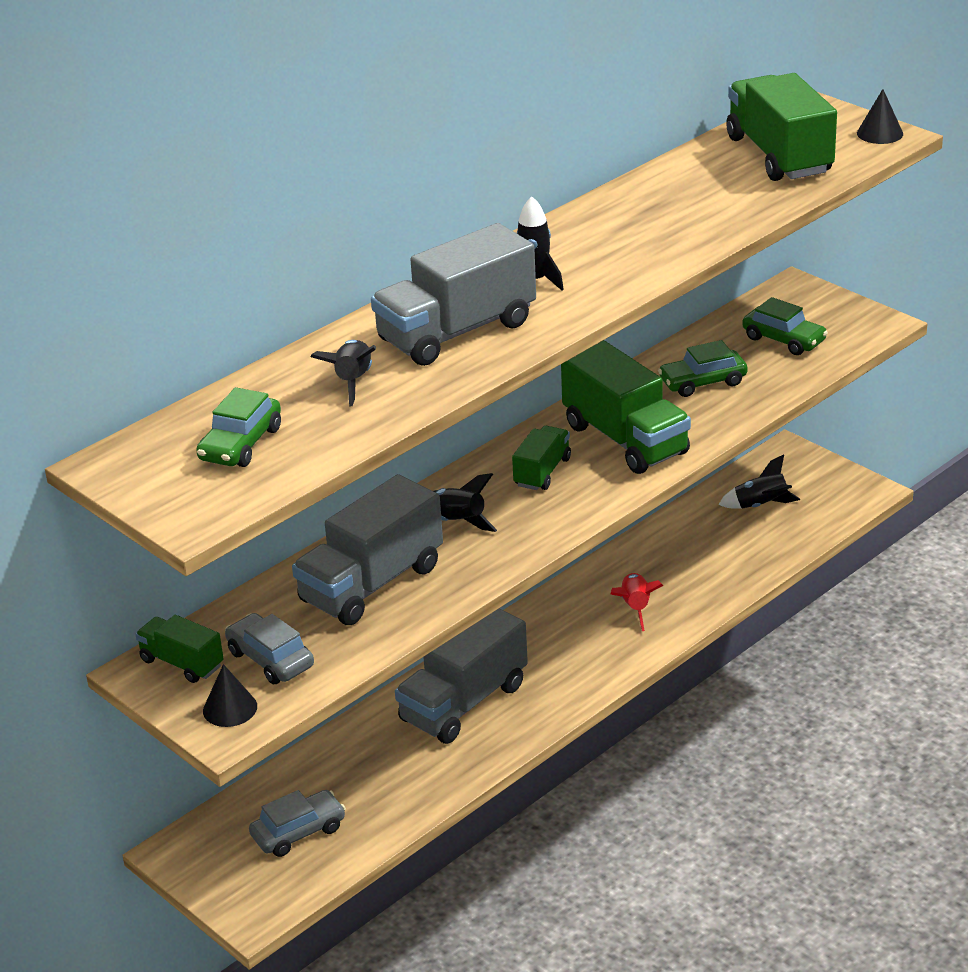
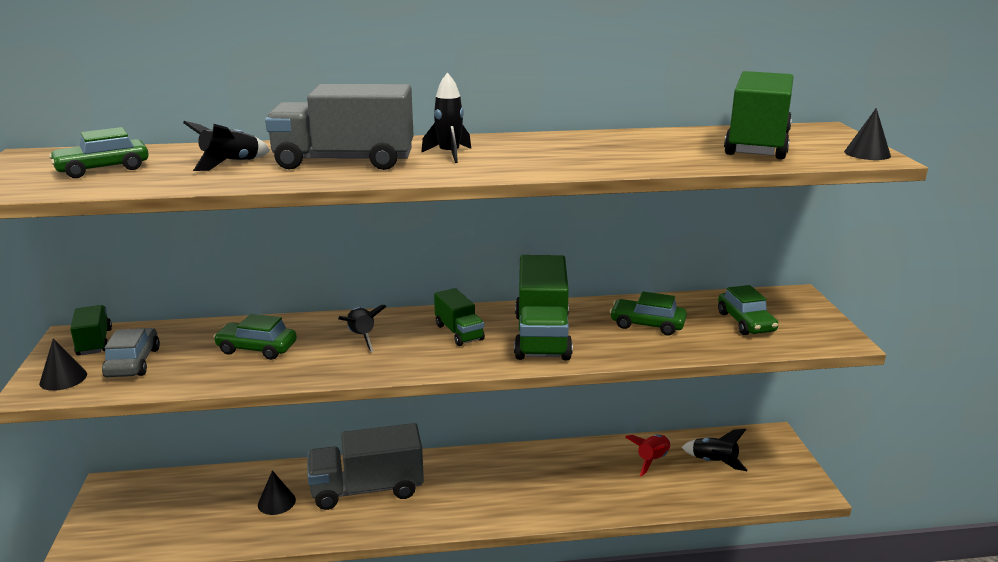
camera: 35 degrees right, 10 degrees down
grey car [249,790,346,857] -> none
grey truck [292,474,443,625] -> green car [213,314,297,360]
green truck [512,426,571,490] -> green truck turned 90 degrees clockwise [434,288,485,346]
red rocket [610,573,663,631] -> red rocket moved to [625,434,671,477]
none -> black cone [258,470,296,515]

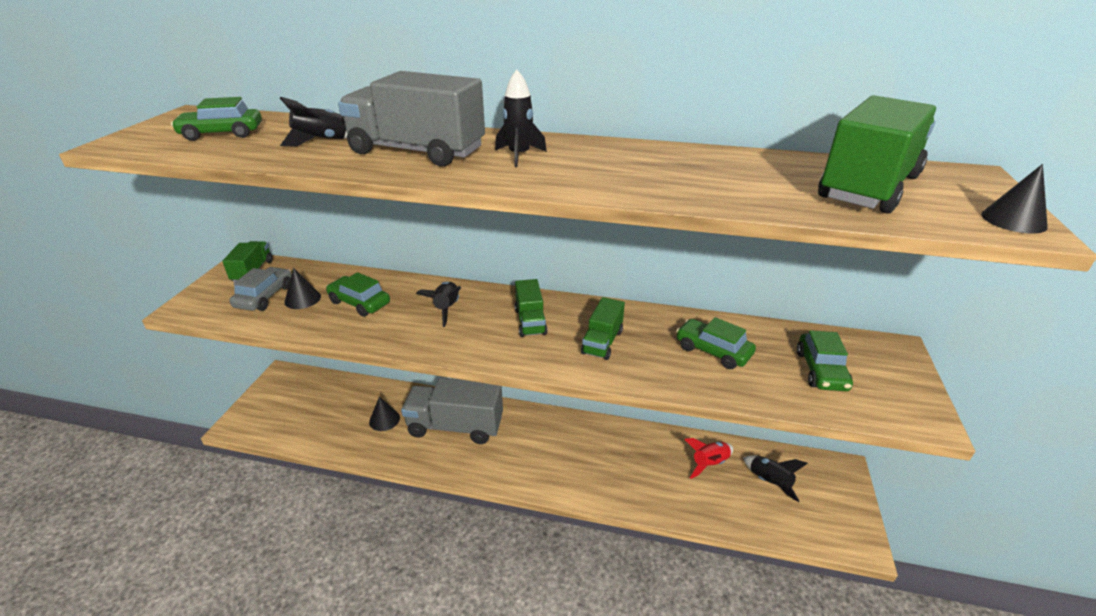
camera: 20 degrees right, 10 degrees up
black cone [39,338,87,391] -> black cone moved to [284,268,321,309]
green truck [514,255,573,360] -> green truck [581,297,625,360], size x0.54

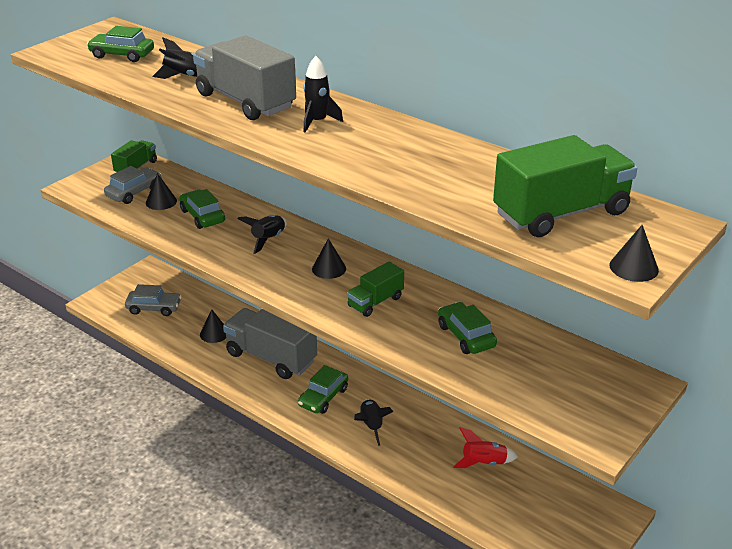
camera: 25 degrees right, 0 degrees up
green truck [514,279,548,337] -> black cone [312,238,346,279]
black rocket [743,455,808,502] -> black rocket moved to [354,399,394,446]
green car [797,330,853,391] -> green car moved to [298,365,348,414]
none -> grey car [125,284,182,316]

